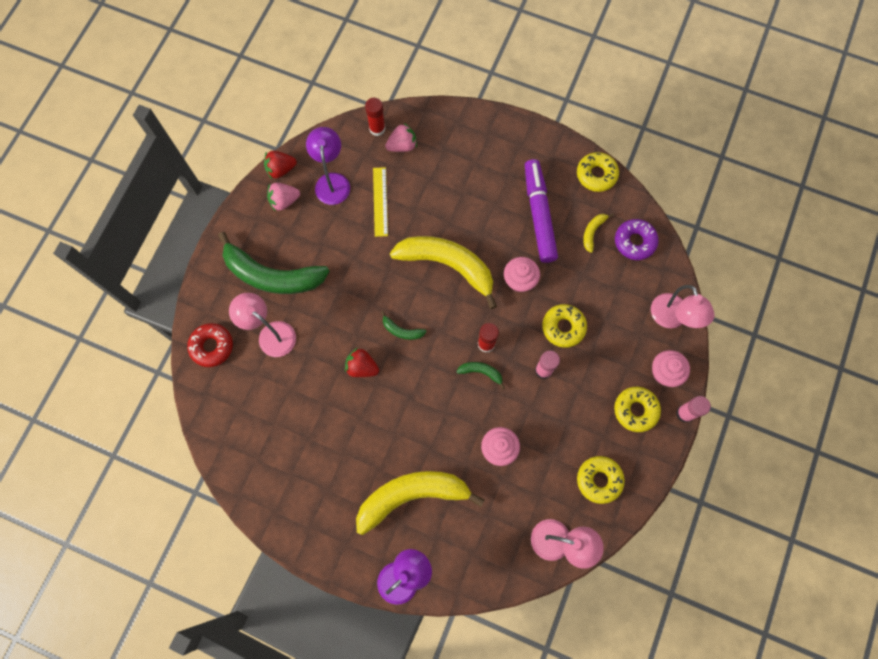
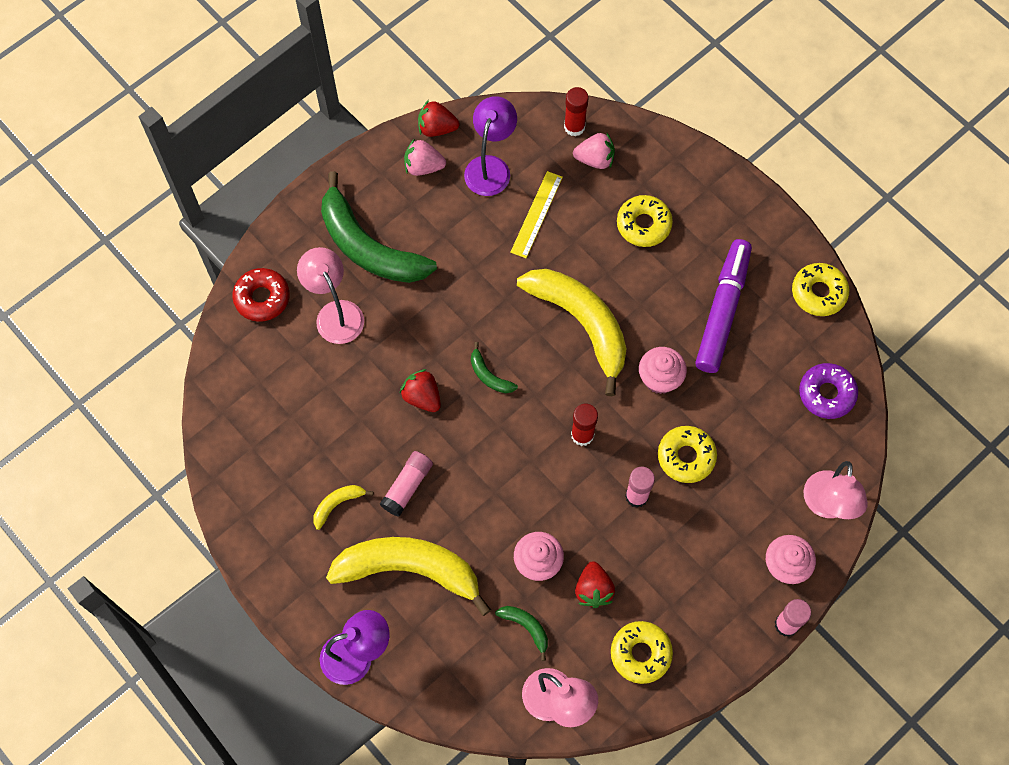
camera: 25 degrees right, 5 degrees down
green banana [457,362,505,390] -> green banana moved to [495,606,548,661]
yellow banana [583,213,614,253] -> yellow banana moved to [313,485,374,530]
yellow donut [614,387,661,432] -> yellow donut moved to [617,195,673,247]
none -> pink glue stick [380,451,433,517]
none -> red strawberry [575,561,615,608]

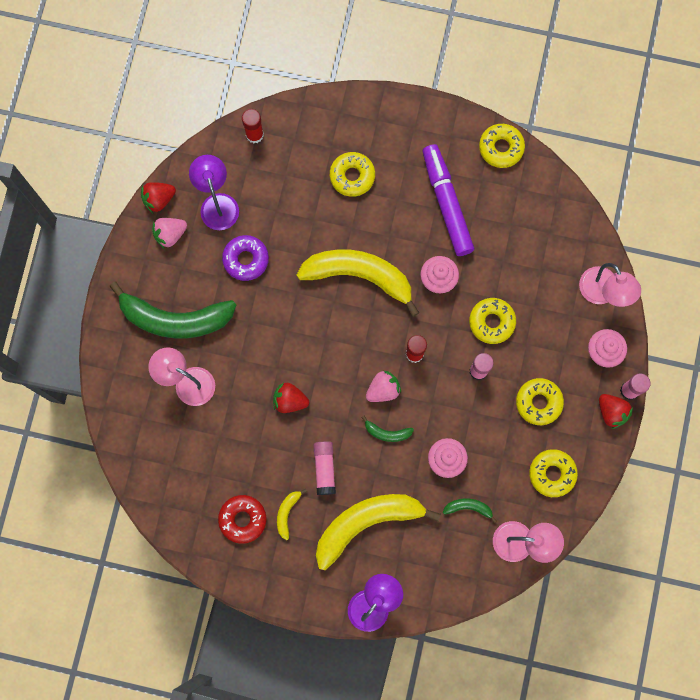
camera: 35 degrees left, 10 degrees up
red donut [232,268,290,322] -> red donut moved to [218,495,266,544]
green banana [471,342,518,393] -> green banana moved to [362,416,414,442]
yellow ruler [510,171,563,258] -> none
pink strawberry [573,133,615,169] -> pink strawberry moved to [366,371,401,402]
red strawberry [575,561,615,608] -> red strawberry moved to [599,394,633,429]
purple donut [799,363,858,419] -> purple donut moved to [222,235,269,281]
none -> yellow donut [516,378,564,425]

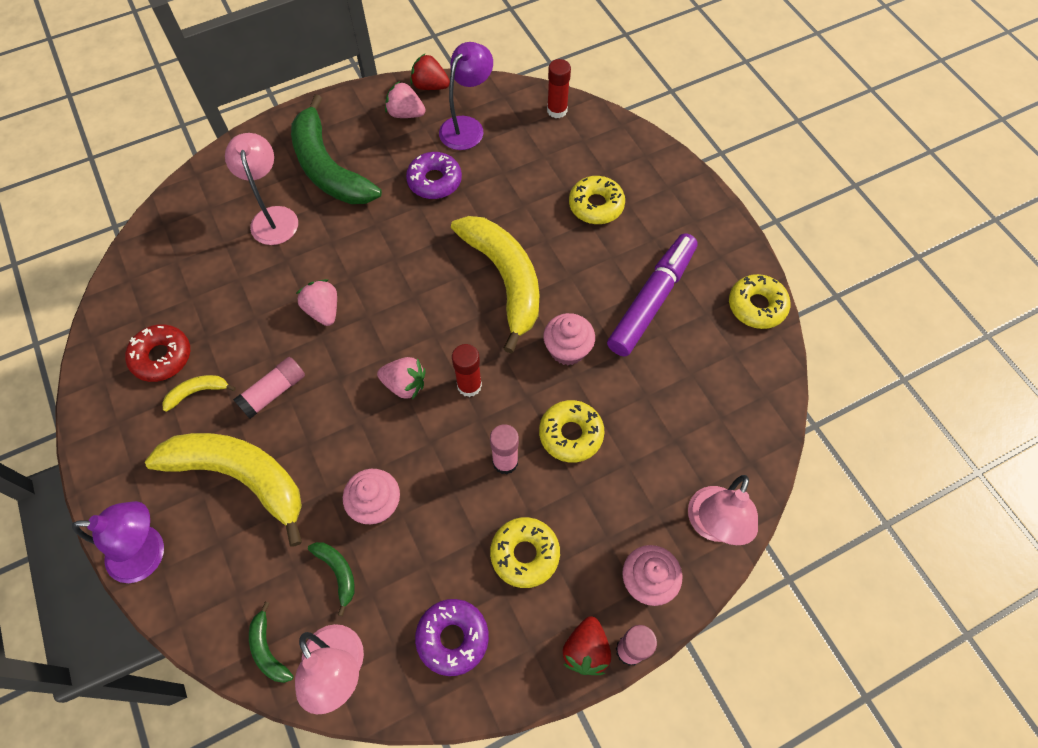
camera: 50 degrees right, 15 degrees down
red strawberry [273,383,309,413] -> pink strawberry [296,279,337,326]
green banana [362,416,414,442] -> green banana moved to [249,602,293,683]
yellow donut [529,449,578,497] -> purple donut [415,599,489,676]

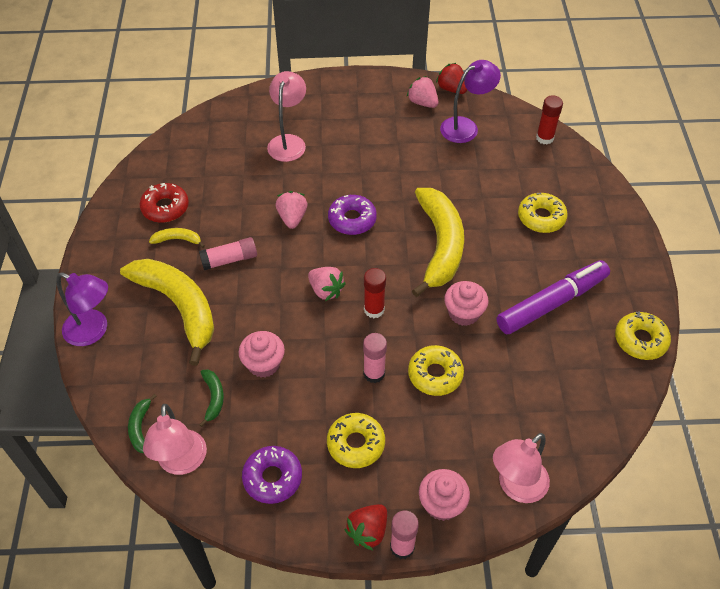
camera: 25 degrees right, 10 degrees down
green banana [291,94,382,204] -> none
purple donut [406,152,462,199] -> purple donut moved to [328,195,377,235]

